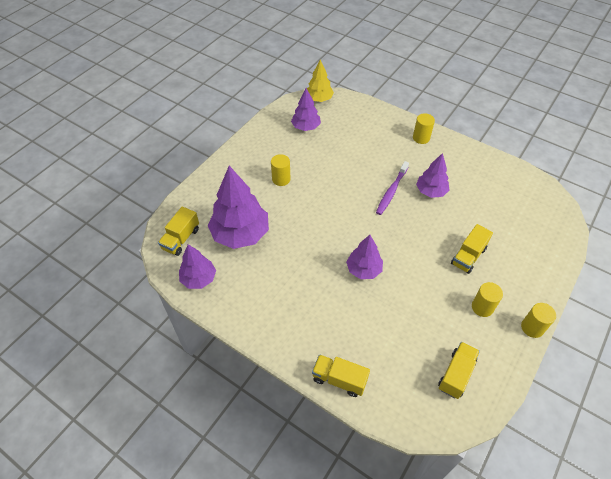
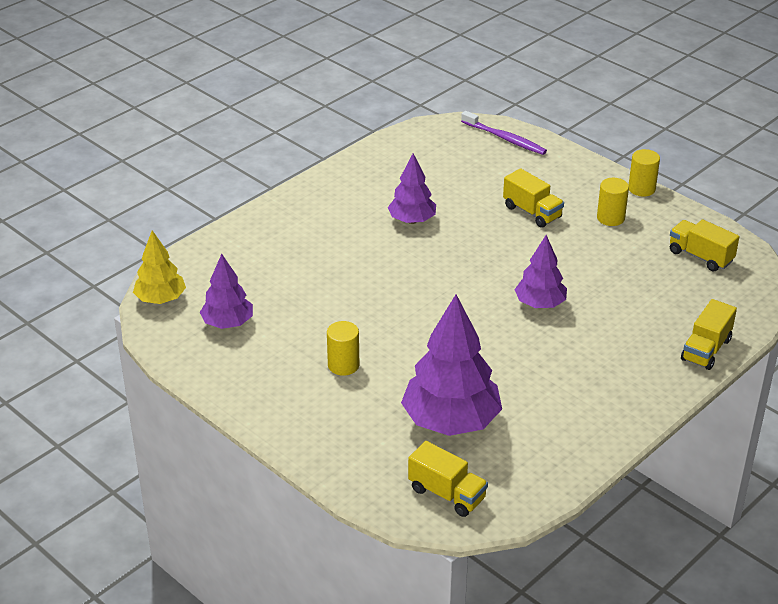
camera: 80 degrees left, 15 degrees down
purple tree [179,244,216,289] -> none
purple toothbrush [376,161,409,215] -> purple toothbrush moved to [461,111,547,155]
yellow cylinder [413,113,435,144] -> none

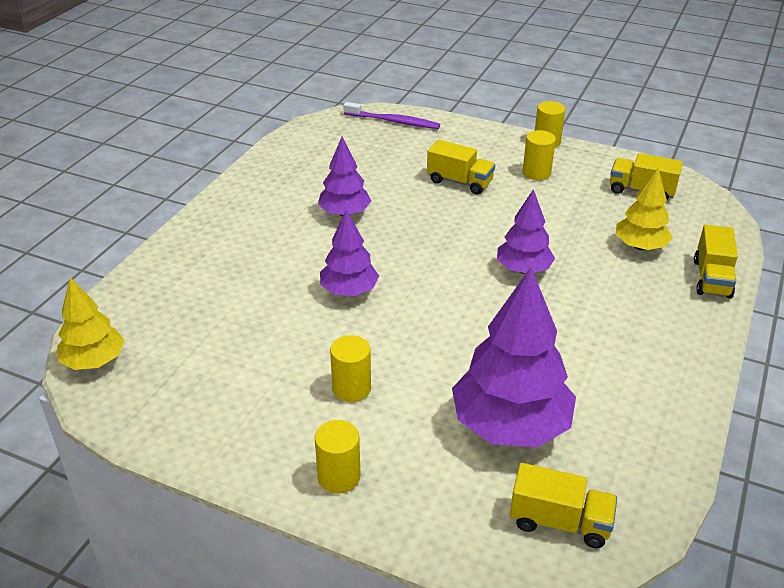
camera: 20 degrees left, 0 degrees up
purple tree [200,254,253,329] -> purple tree moved to [320,209,379,296]
none -> yellow cylinder [315,420,361,494]
none -> yellow tree [616,168,673,250]

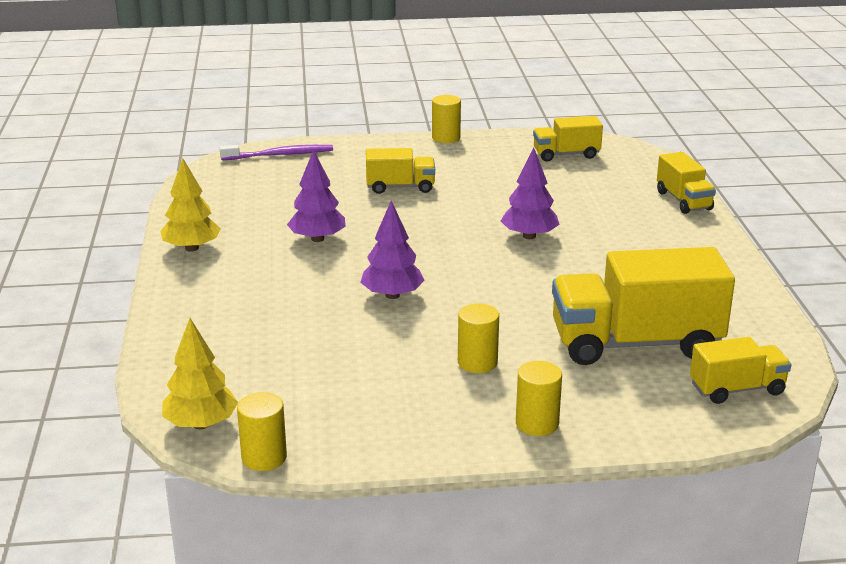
camera: 30 degrees left, 10 degrees down
purple tree [452,268,576,447] -> yellow truck [552,247,735,365]
yellow cylinder [523,130,556,180] -> yellow cylinder moved to [237,392,287,471]
yellow tree [616,168,673,250] -> yellow tree moved to [160,158,221,252]

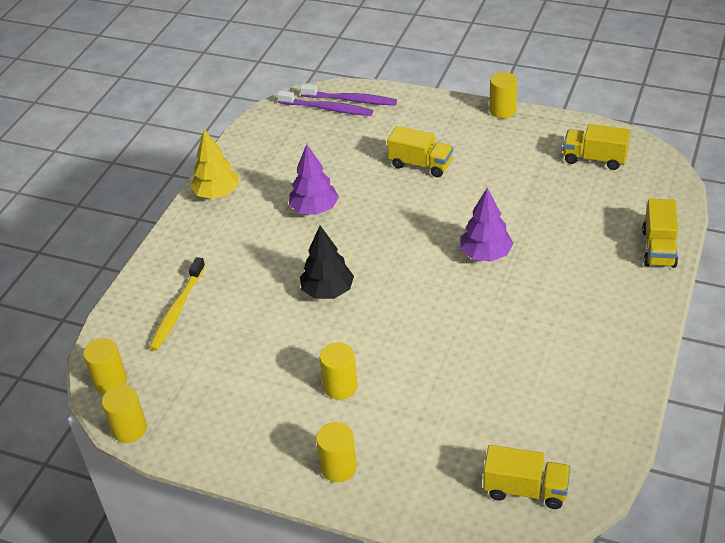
camera: 30 degrees right, 15 degrees up
yellow tree [162,318,238,429] -> yellow cylinder [83,338,127,394]
purple tree [360,201,425,299] -> black tree [300,226,354,299]
yellow truck [552,247,735,365] -> none
none -> yellow toothbrush [149,257,205,351]
none -> purple toothbrush [277,91,373,116]

